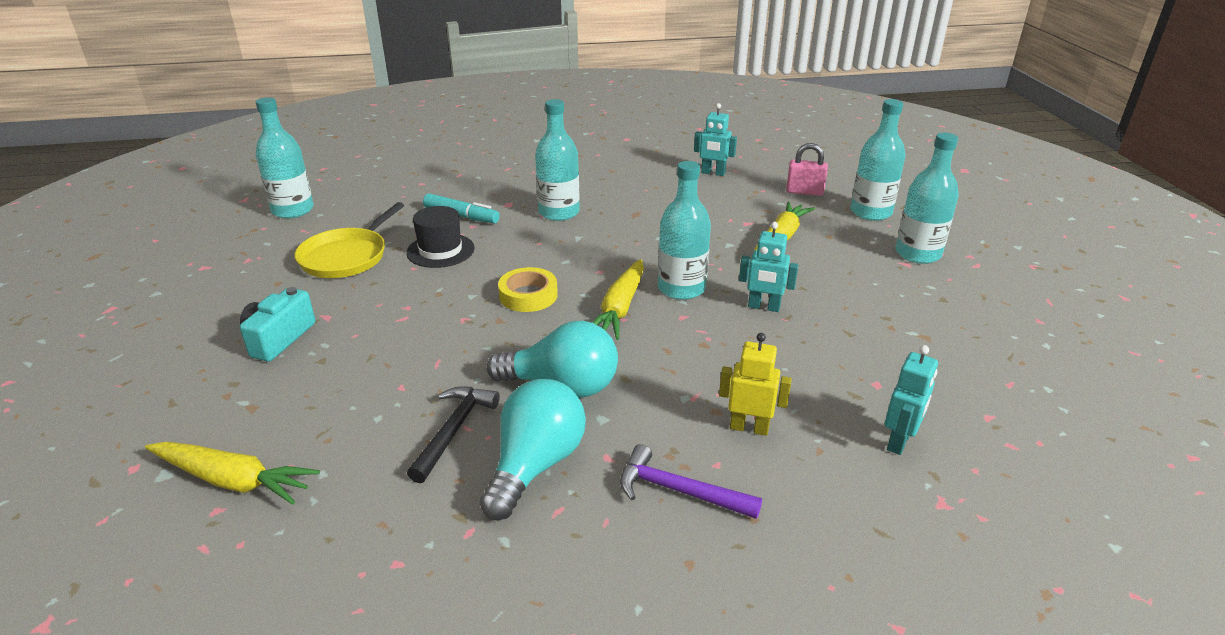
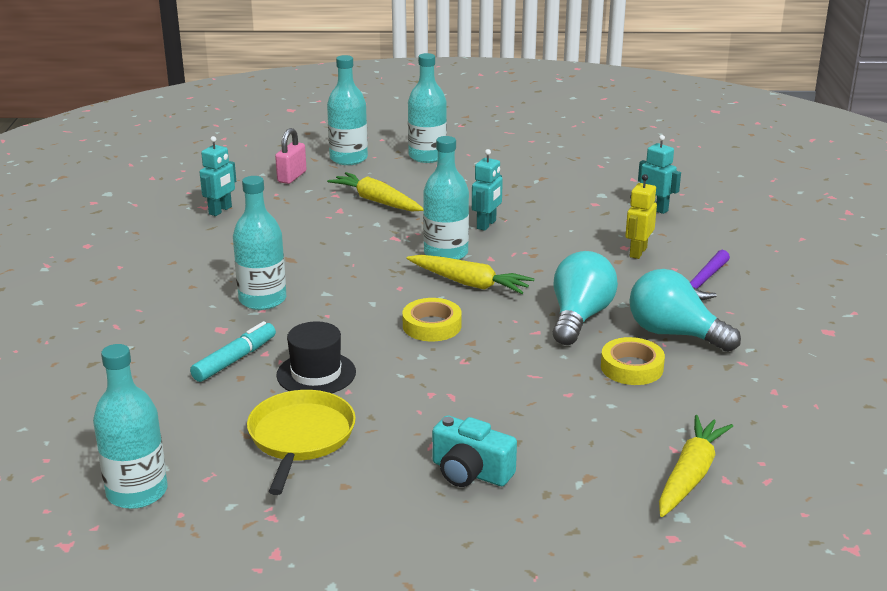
camera: 80 degrees left, 5 degrees down
yellow pan [295,202,404,278] -> yellow pan turned 120 degrees counterclockwise [247,390,356,495]
black hammer [407,386,500,483] -> yellow tape [601,337,665,385]

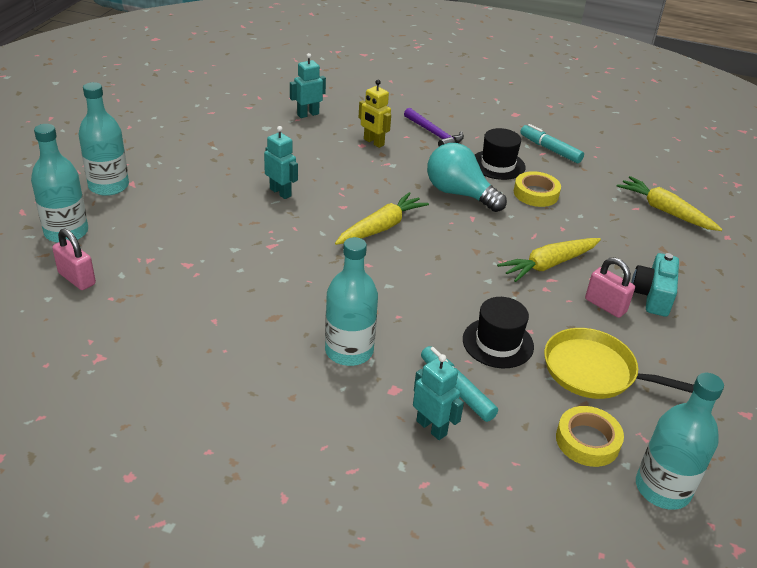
camera: 75 degrees left, 10 degrees up
turquoise robot [200,136,236,216] -> turquoise robot moved to [413,354,464,440]
yellow carrot [327,172,424,212] -> yellow carrot moved to [497,238,601,282]
yellow tape [402,298,462,341] -> yellow tape moved to [556,406,624,467]
turquoise bottle [423,136,469,260] -> none
turquoise camera [432,416,517,487] -> turquoise camera turned 150 degrees clockwise [631,253,679,317]
turquoise light bulb [629,269,741,352] -> black hat [475,128,526,180]
none -> turquoise marker [520,124,584,163]
none -> pink padlock [585,257,635,318]

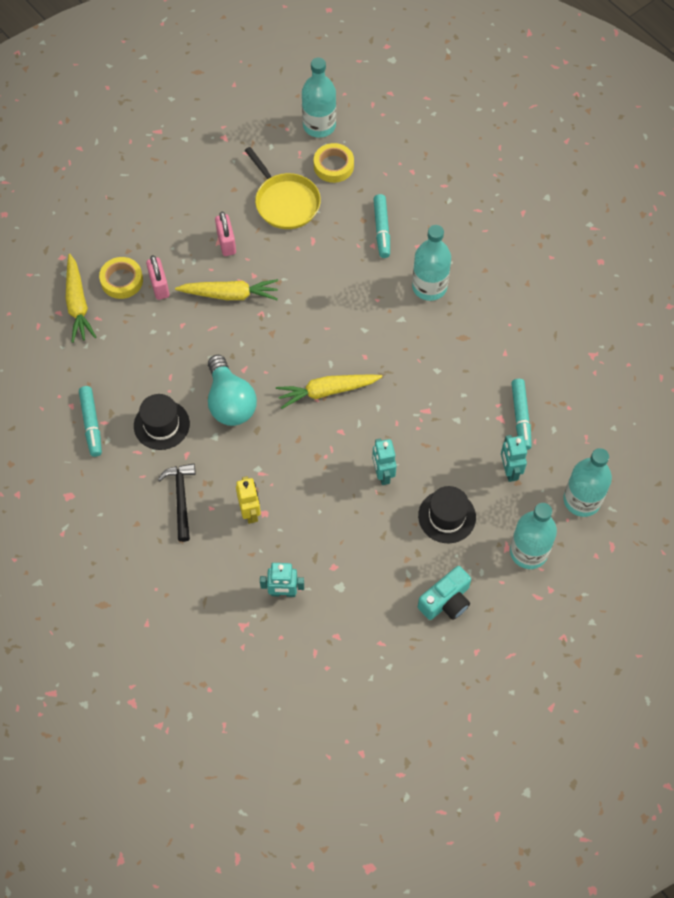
camera: 145 degrees left, 25 degrees up
pink padlock [52,228,96,290] -> pink padlock moved to [146,255,170,300]
purple hammer [404,108,464,146] -> black hammer [158,463,196,542]
turquoise robot [413,354,464,440] -> turquoise robot moved to [501,435,527,482]
black hat [463,297,534,368] -> black hat moved to [418,486,476,543]
yellow tape [514,171,561,207] -> yellow tape moved to [99,257,143,299]
turquoise camera [631,253,679,317] -> turquoise camera moved to [418,566,471,620]
none -> turquoise marker [511,379,532,450]

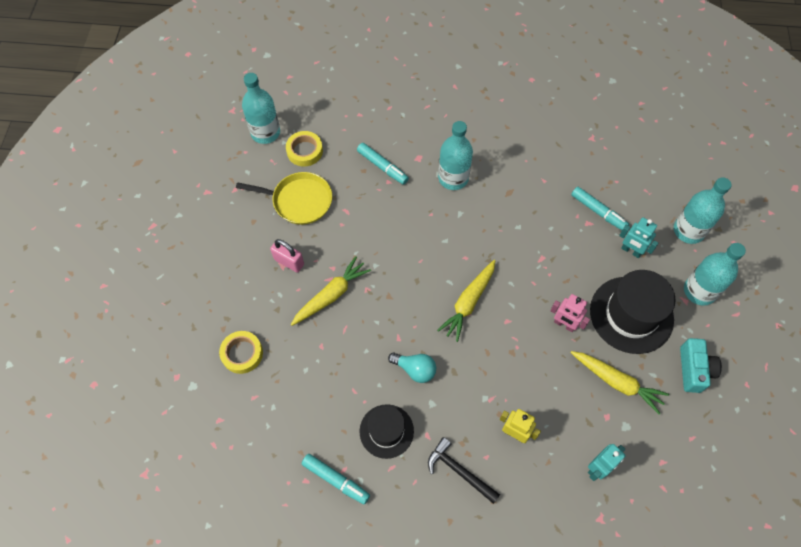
camera: 45 degrees left, 0 degrees up
yellow carrot [66,254,96,343] -> yellow carrot moved to [571,351,669,414]
pink padlock [146,255,170,300] -> none
turquoise light bulb [208,355,257,426] -> turquoise light bulb [388,352,436,383], size x0.63
turquoise robot [372,439,397,485] -> pink robot [550,294,590,332]
black hat [418,486,476,543] -> black hat [590,270,676,354], size x1.64

